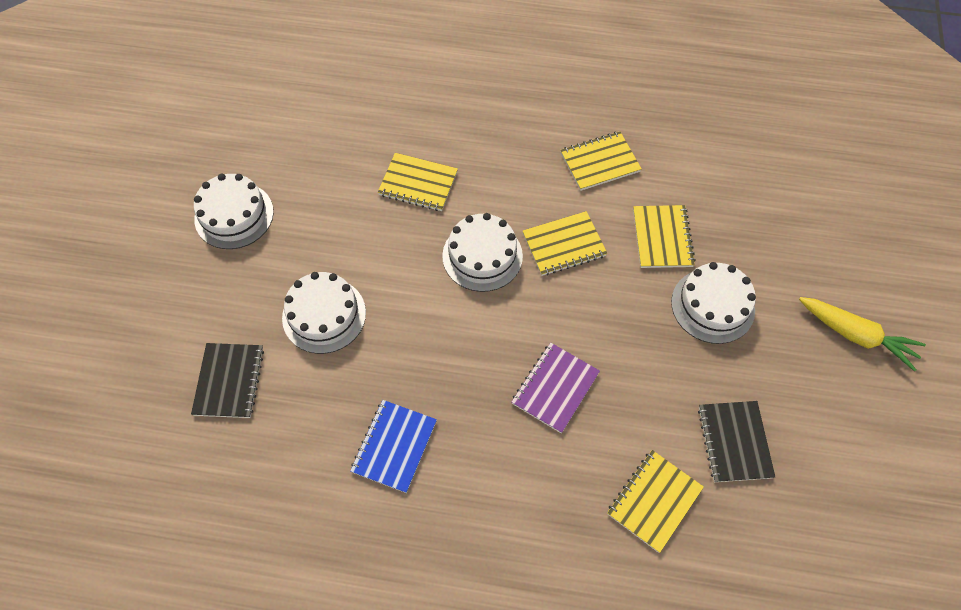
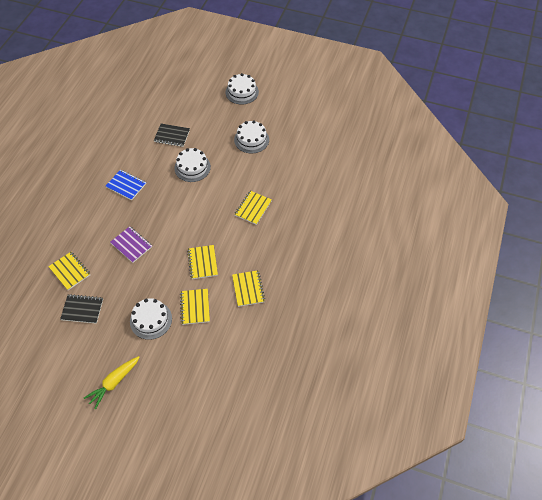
camera: 100 degrees right, 5 degrees down
white cake [442,213,523,292] -> white cake moved to [225,73,259,105]
yellow notebook [633,205,696,268] -> yellow notebook turned 75 degrees clockwise [180,289,210,325]

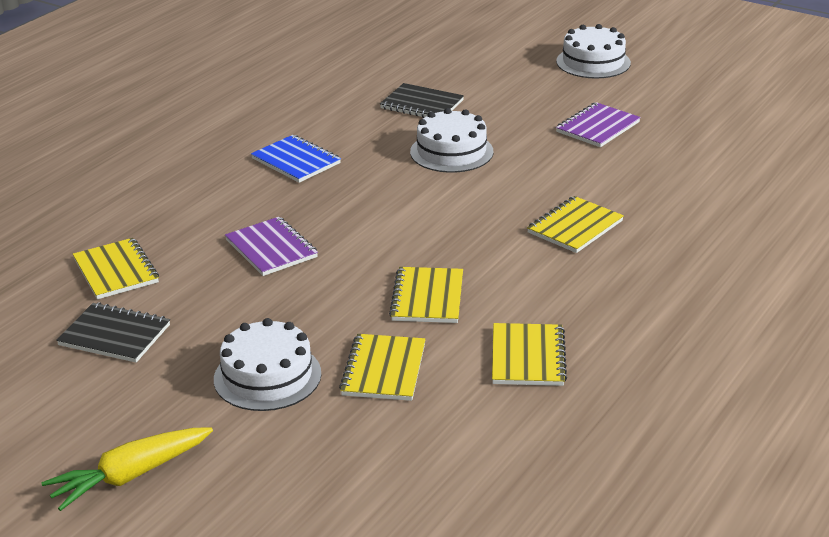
camera: 15 degrees right, 25 degrees down
white cake [234,120,269,153] -> purple notebook [556,102,641,147]

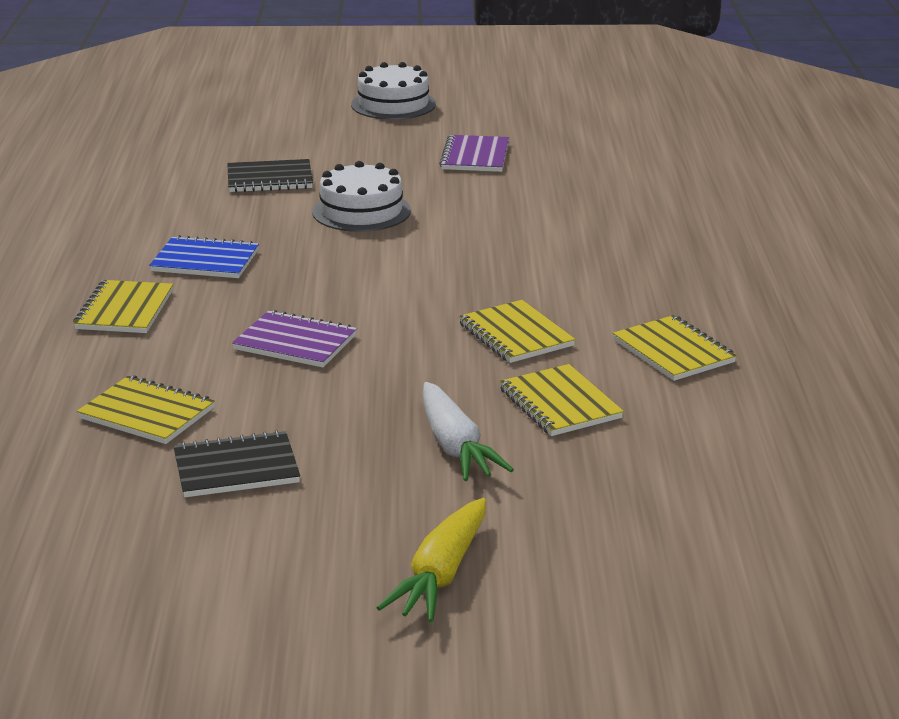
camera: 35 degrees left, 5 degrees down
white cake [214,318,322,411] -> white carrot [423,382,514,481]
yellow notebook [527,196,624,253] -> yellow notebook moved to [73,280,173,333]

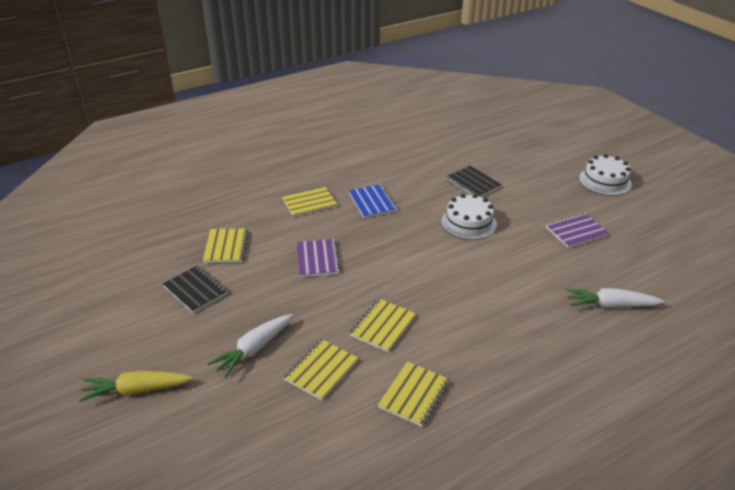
camera: 60 degrees right, 10 degrees up
none -> white carrot [566,288,665,308]

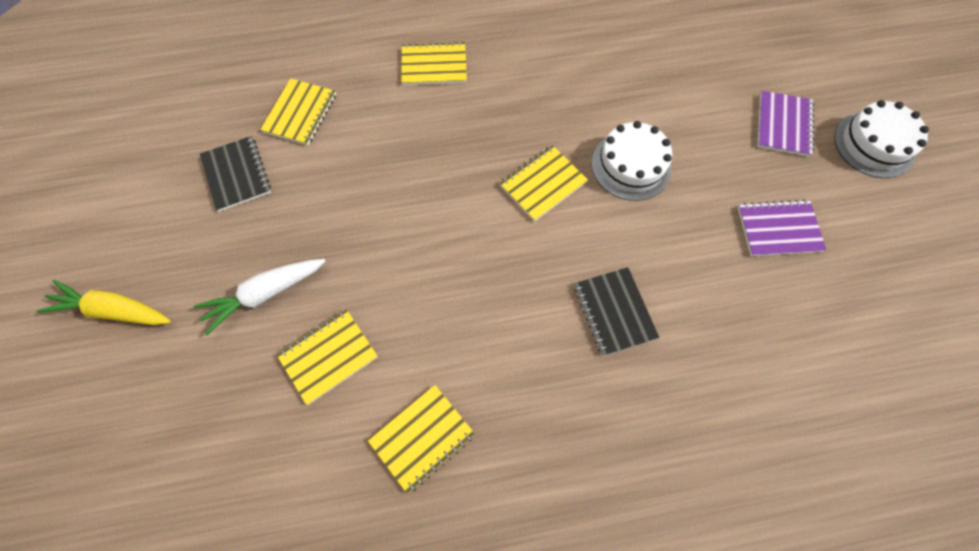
camera: 20 degrees right, 30 degrees up
purple notebook [296,239,340,277] -> purple notebook moved to [757,91,814,156]
blue notebook [349,184,397,218] -> none
yellow notebook [350,298,416,352] -> yellow notebook moved to [500,145,588,222]
black notebook [446,166,502,197] -> black notebook moved to [574,267,659,356]
white carrot [566,288,665,308] -> none

